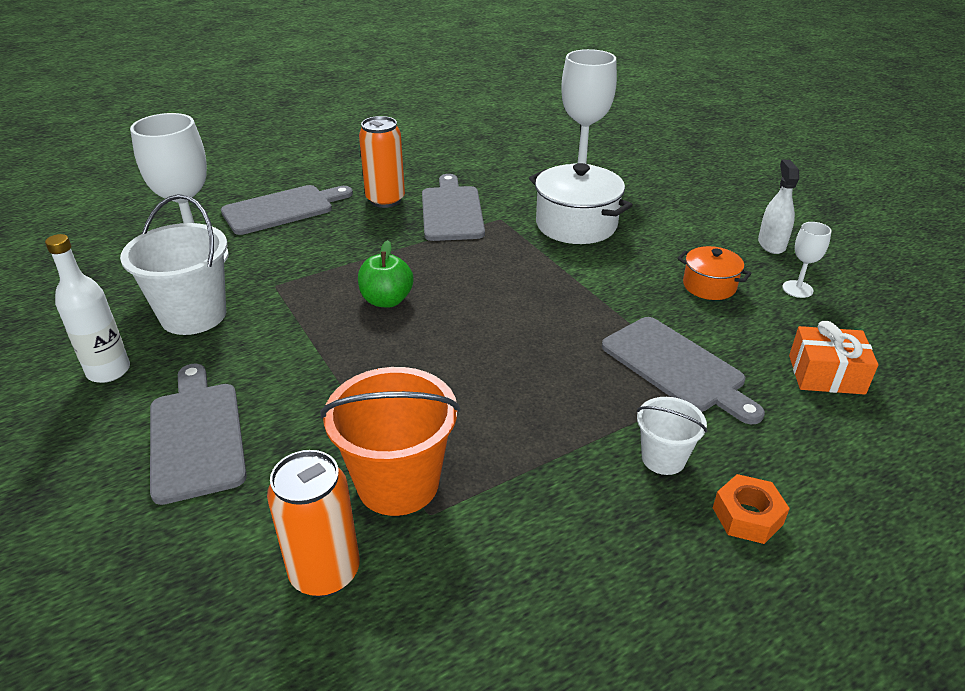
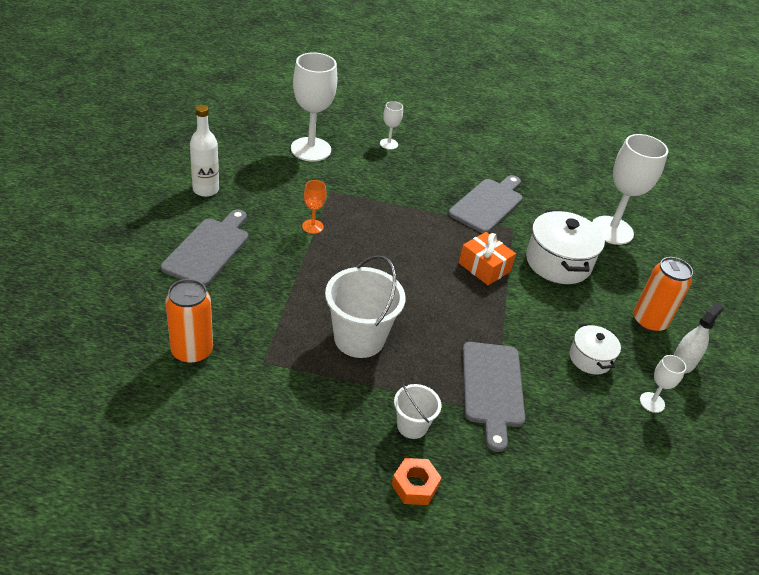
camera: 35 degrees right, 5 degrees up
white bucket [120,194,227,335] -> white bucket moved to [325,255,406,358]
grey cutting board [221,185,353,235] -> white goblet [380,101,403,150]
orange bucket [320,367,460,516] -> none
green apple [358,240,414,308] -> none
orange can [359,116,405,208] -> orange can moved to [633,257,693,333]
orange pot [677,246,752,300] -> white pot [569,323,621,375]
orange gift [789,321,878,394] -> orange gift moved to [459,232,516,285]
none -> orange goblet [302,180,326,234]

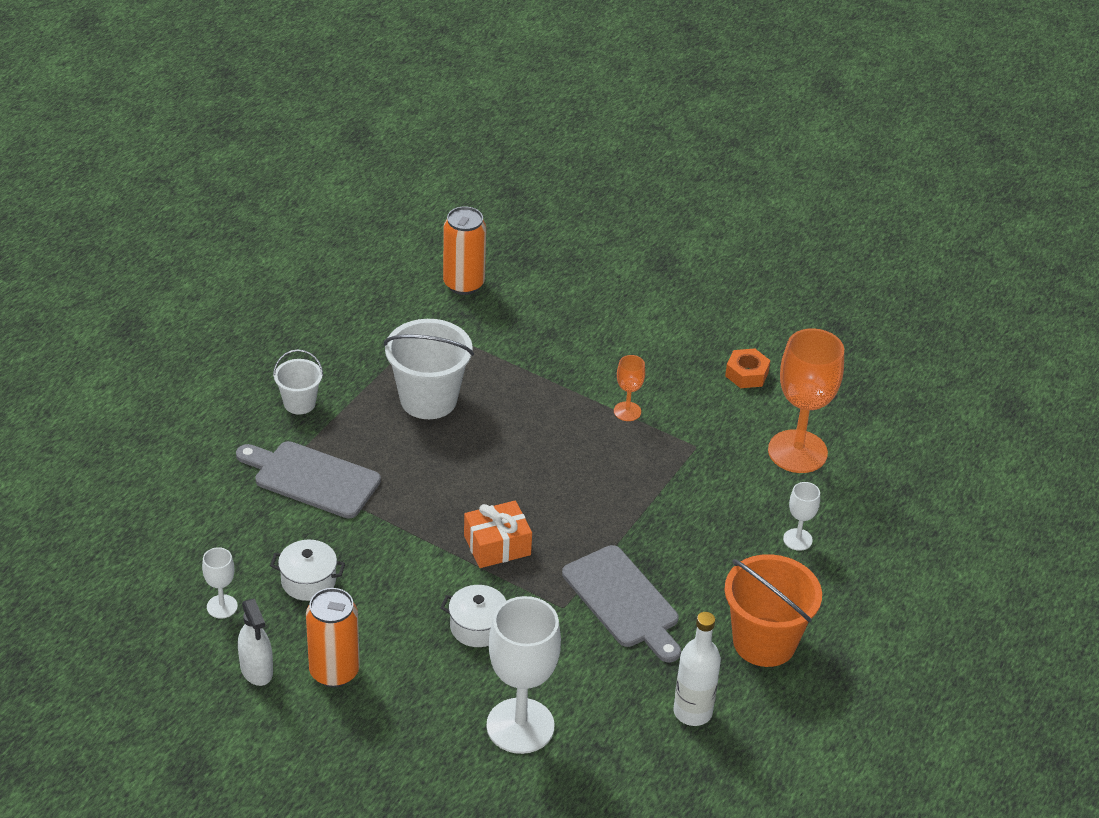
camera: 115 degrees right, 0 degrees up
grey cutting board [161,209,248,286] -> none
white bottle [190,105,219,197] -> white bottle moved to [674,612,721,726]
white goblet [291,53,337,162] -> orange goblet [768,328,844,473]
orange nut [392,458,442,505] -> orange nut moved to [725,348,771,388]
white pot [526,210,605,284] -> white pot [440,585,506,647], size x0.58
none -> orange bucket [725,554,822,667]

